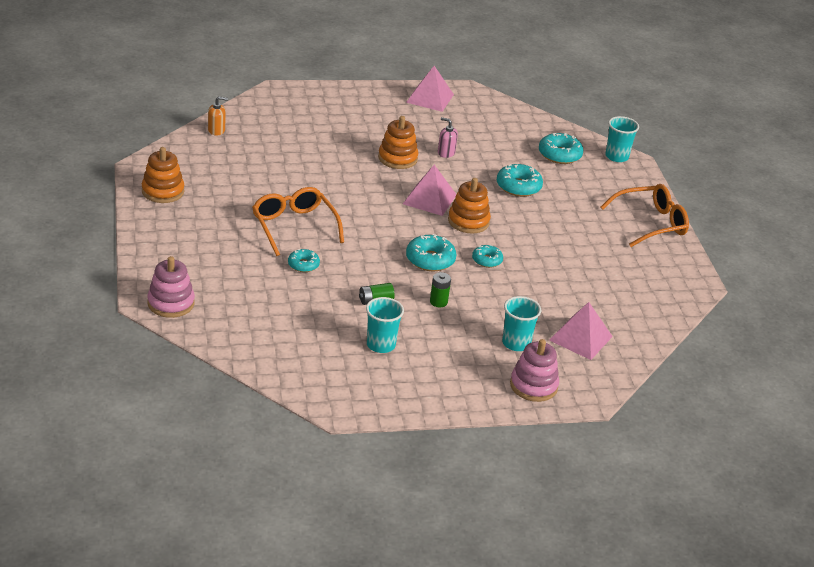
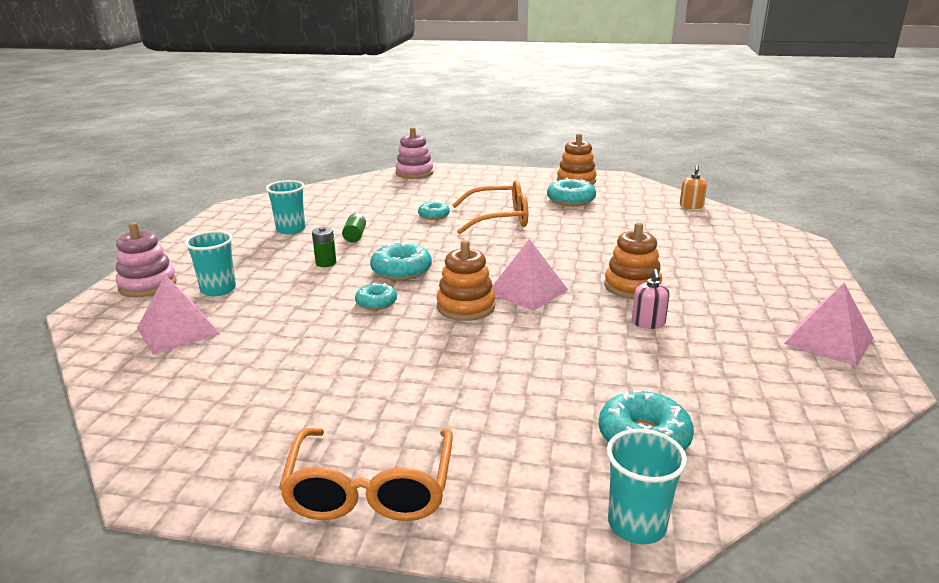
camera: 115 degrees right, 10 degrees down
pink soap dispenser [438,117,458,158] -> pink soap dispenser turned 135 degrees clockwise [632,269,670,329]
turquoise donut [497,164,543,197] -> turquoise donut moved to [547,178,596,206]

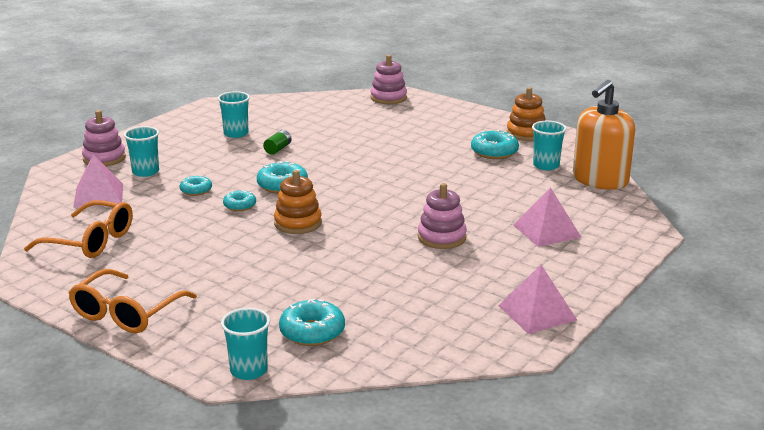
camera: 25 degrees right, 0 degrees up
green battery [312,227,336,267] -> none
turquoise donut [418,201,450,220] -> turquoise donut moved to [180,175,212,196]
orange glasses [452,180,528,234] -> orange glasses moved to [24,200,133,258]
pink pyramid [492,239,568,311] -> pink pyramid moved to [513,187,582,247]
orange stacking toy [604,222,662,299] -> pink stacking toy [418,183,467,249]
pink soap dispenser [632,269,670,329] -> none
orange soap dispenser [680,165,707,209] -> orange soap dispenser [573,80,635,190], size x2.45
none -> turquoise cup [532,121,566,170]

